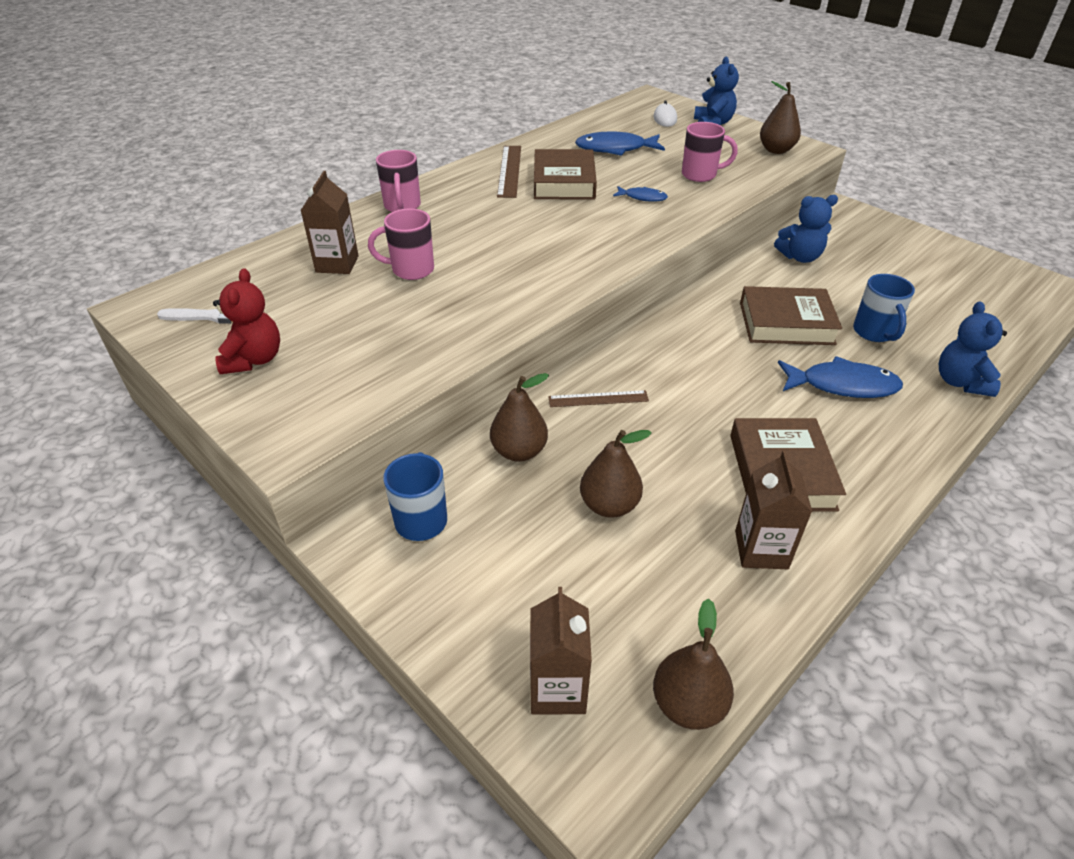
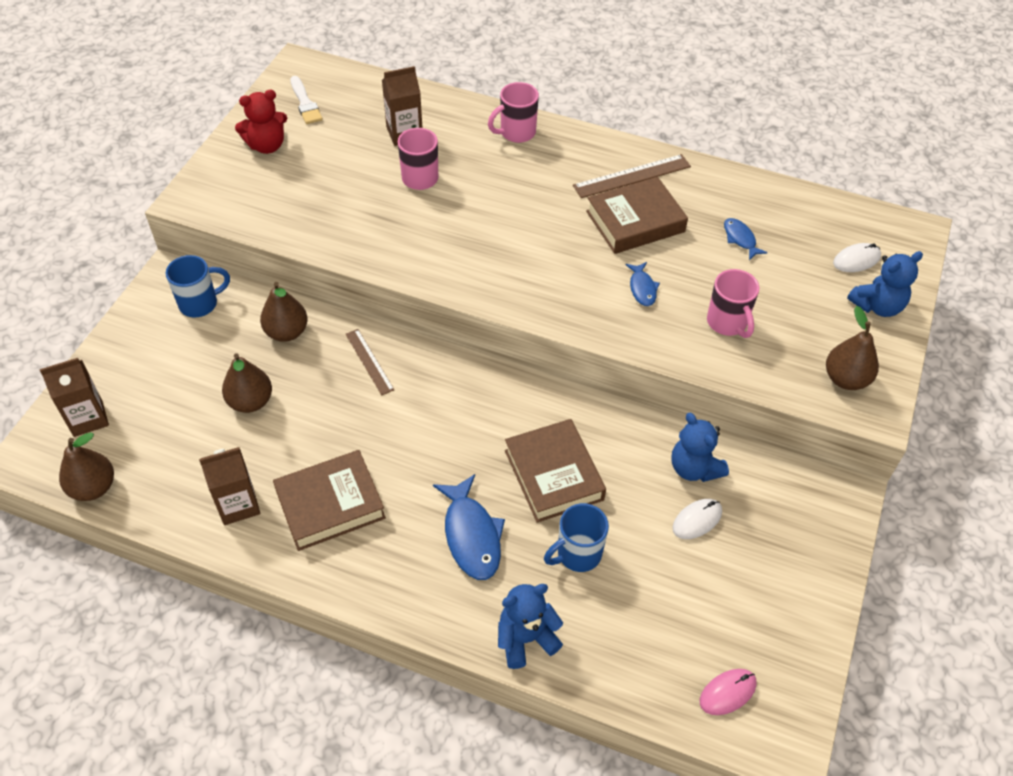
camera: 65 degrees right, 10 degrees up
blue fish [575,131,665,156] -> blue fish [724,218,768,260], size x0.55
none -> white mouse [673,499,722,539]
none -> pink mouse [700,669,757,715]

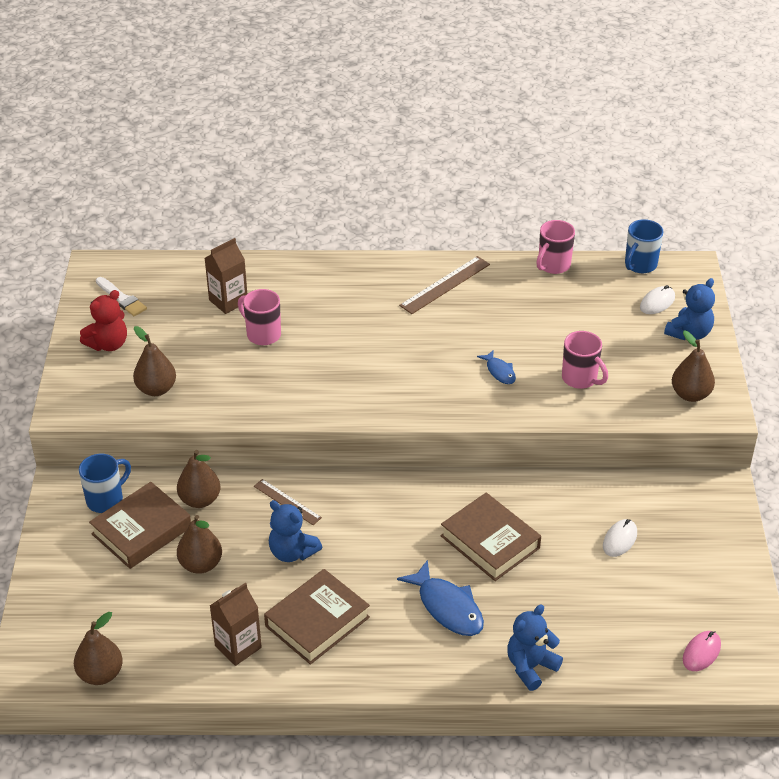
camera: 20 degrees left, 10 degrees down
brown carton [40,358,109,437] -> none
pink mug [488,82,539,143] -> pink mug moved to [536,220,575,274]
blue mug [544,503,609,572] -> blue mug moved to [625,219,663,273]
brown book [586,177,688,254] -> brown book moved to [89,482,191,569]
blue teddy bear [671,413,729,482] -> blue teddy bear moved to [269,500,322,562]
blue fish [724,218,768,260] -> none
none -> brown pear [133,326,176,396]

